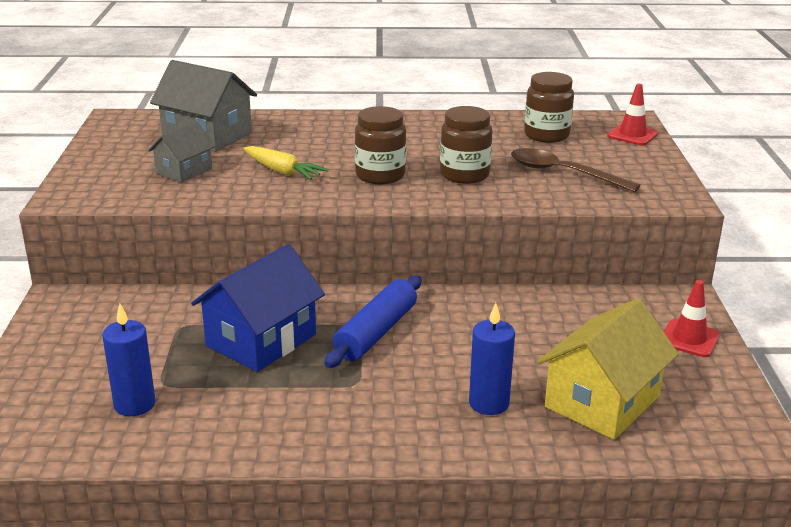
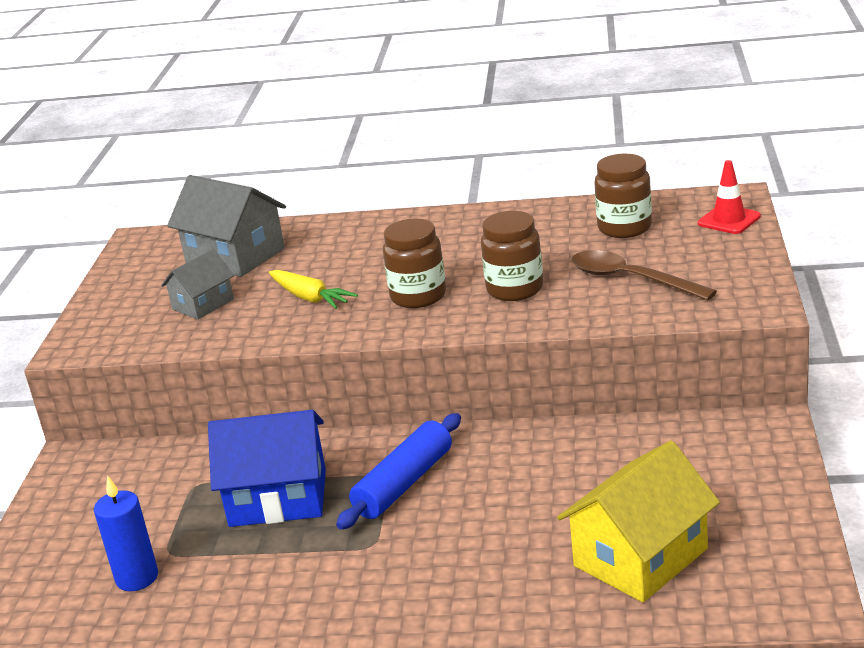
camera: 10 degrees right, 0 degrees up
blue house [191,244,325,372] -> blue house turned 45 degrees clockwise [208,410,326,527]
blue candle [469,303,515,415] -> none
red traffic cone [664,280,720,357] -> none

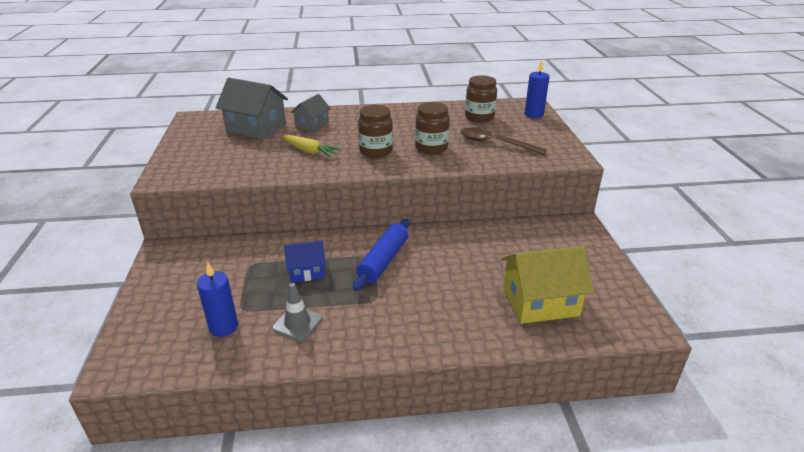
camera: 15 degrees left, 5 degrees up
grey house [161,249,234,320] -> grey house moved to [291,94,331,132]
blue house [208,410,326,527] -> blue house [284,240,326,283], size x0.58
yellow house [557,440,720,602] -> yellow house turned 45 degrees clockwise [501,246,594,324]
red traffic cone [698,160,761,234] -> blue candle [525,60,550,118]
none -> grey traffic cone [272,283,323,341]

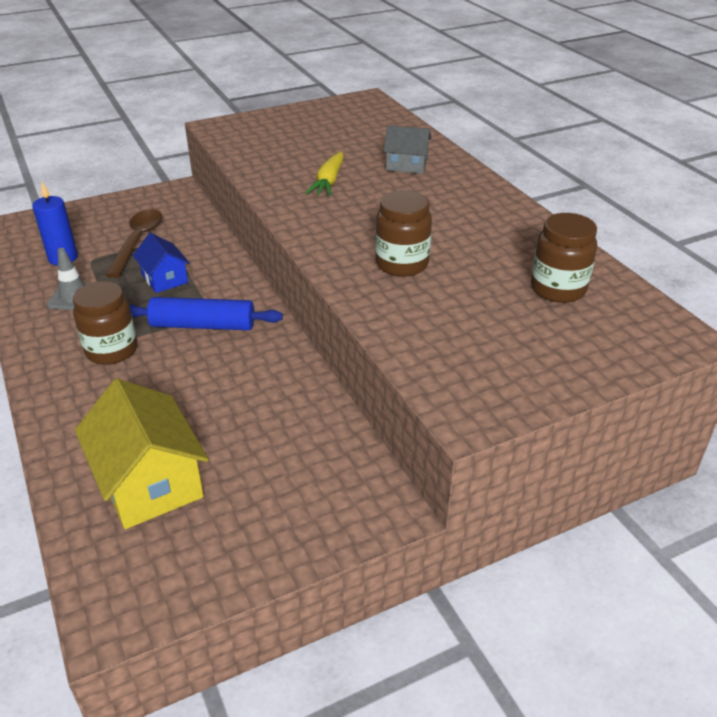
camera: 70 degrees right, 5 degrees up
grey house [216,78,288,139] -> none
brown jar [358,105,393,158] -> brown jar moved to [73,281,137,365]
brown spoon [460,128,547,155] -> brown spoon moved to [105,209,162,278]
blue candle [525,60,550,118] -> none

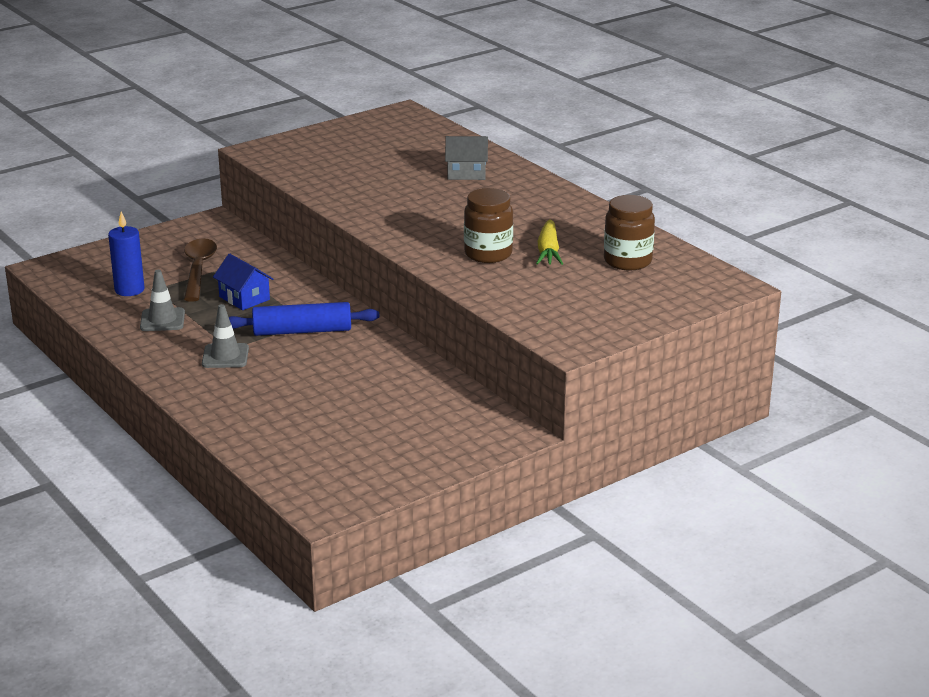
camera: 10 degrees left, 10 degrees down
brown jar [73,281,137,365] -> grey traffic cone [202,304,249,368]
yellow house [75,379,209,529] -> none
yellow carrot [306,152,344,196] -> yellow carrot moved to [536,219,563,265]

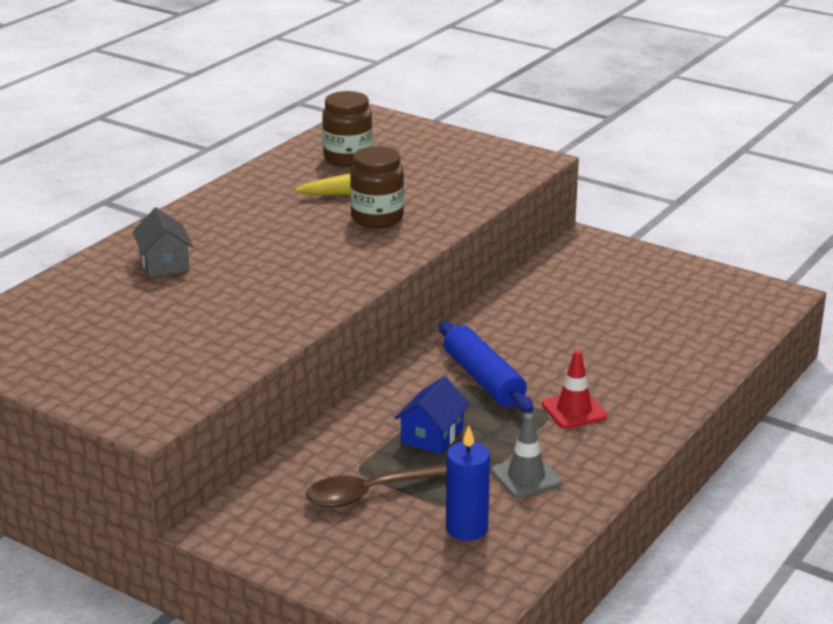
camera: 110 degrees left, 0 degrees up
grey traffic cone [202,304,249,368] -> red traffic cone [542,350,608,429]

